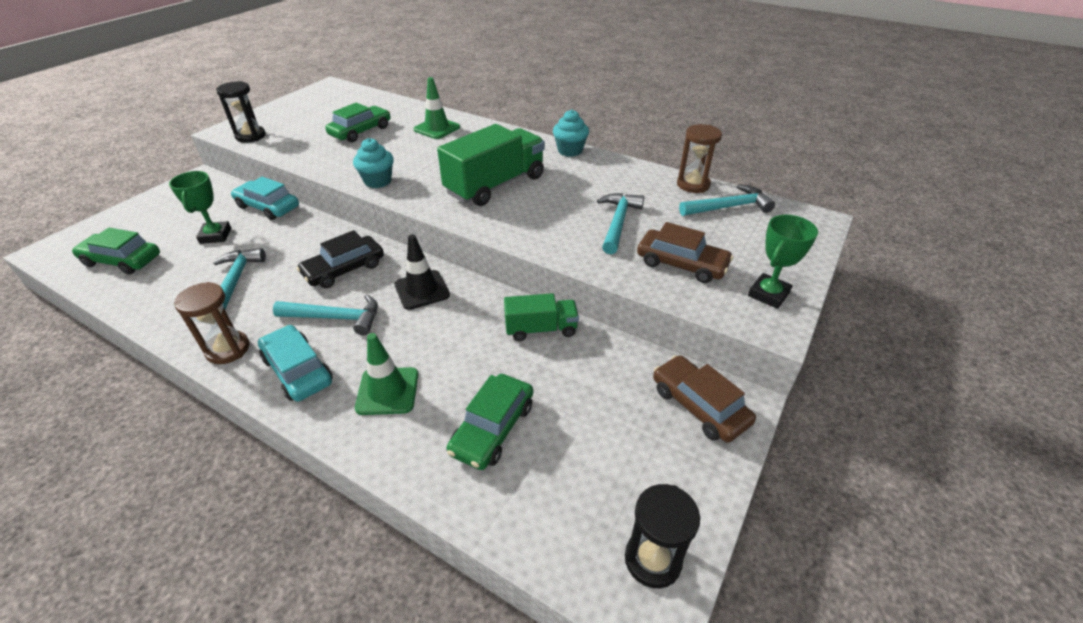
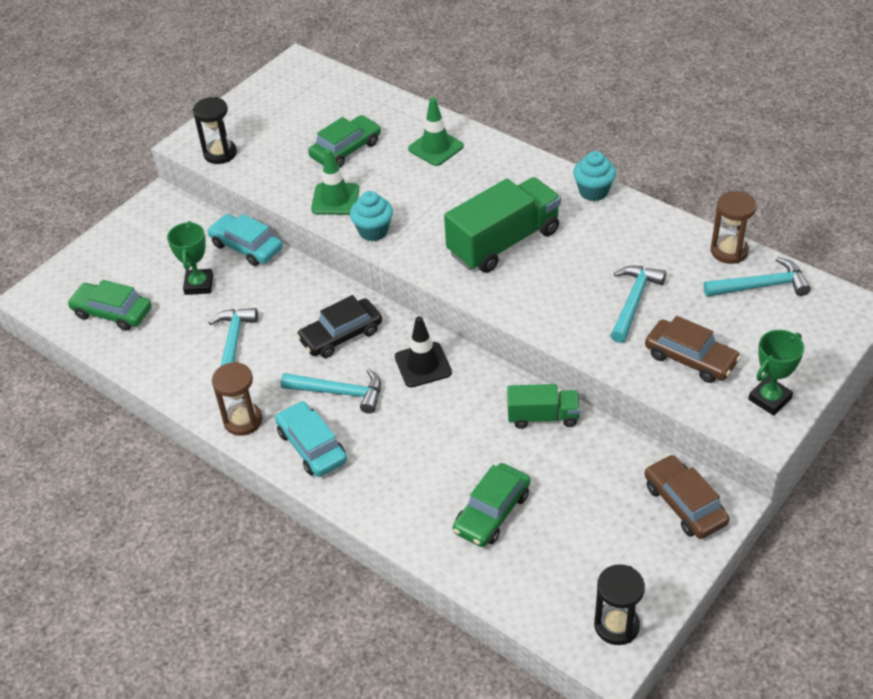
camera: 10 degrees right, 5 degrees up
green traffic cone [355,333,418,415] -> green traffic cone moved to [311,149,359,215]

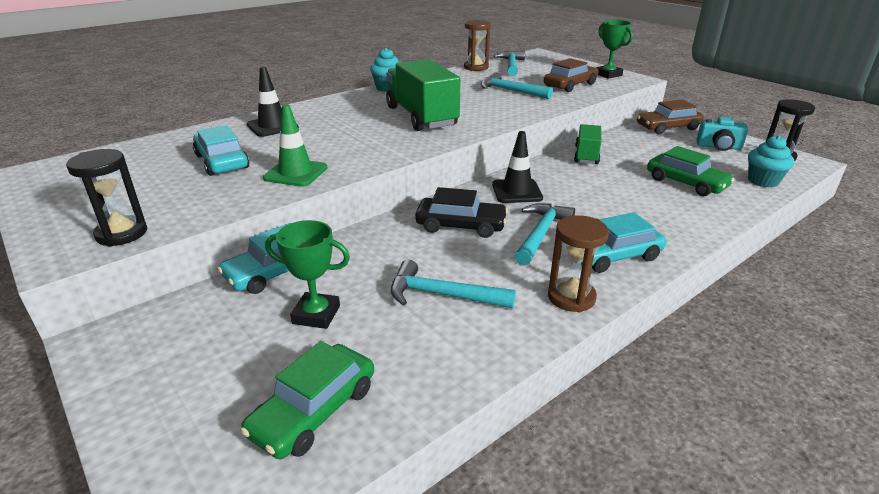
camera: 80 degrees left, 15 degrees down
black car [296,295,382,358] -> black car turned 60 degrees counterclockwise [415,187,508,238]
green car [308,115,381,168] -> turquoise car [193,125,249,176]
turquoise cupcake [350,191,393,241] -> turquoise cupcake moved to [748,135,794,188]
green traffic cone [408,97,464,166] -> black traffic cone [247,67,299,137]
none -> turquoise camera [696,117,748,151]

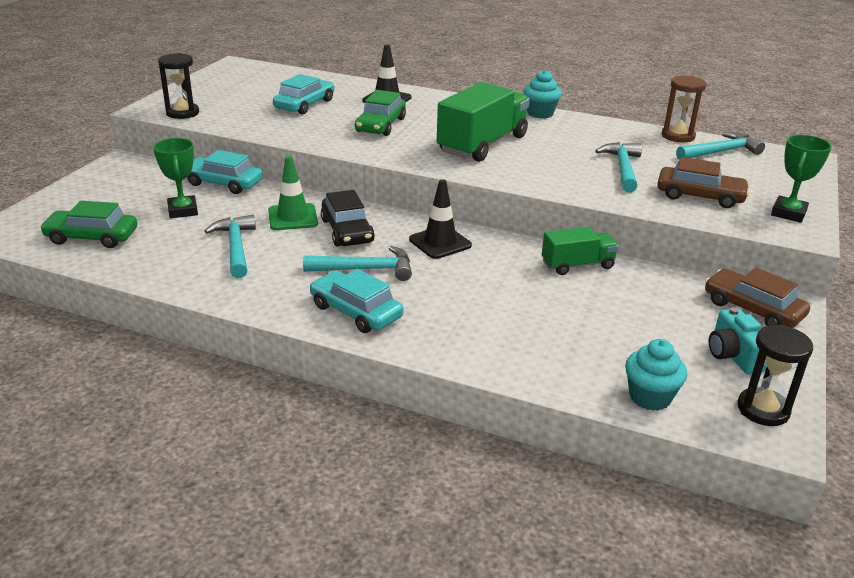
camera: 60 degrees right, 0 degrees up
green traffic cone [263,104,327,187] -> green traffic cone moved to [268,156,318,230]
brown hourglass [548,215,609,312] -> none
green car [647,146,735,196] -> green car moved to [355,90,406,136]

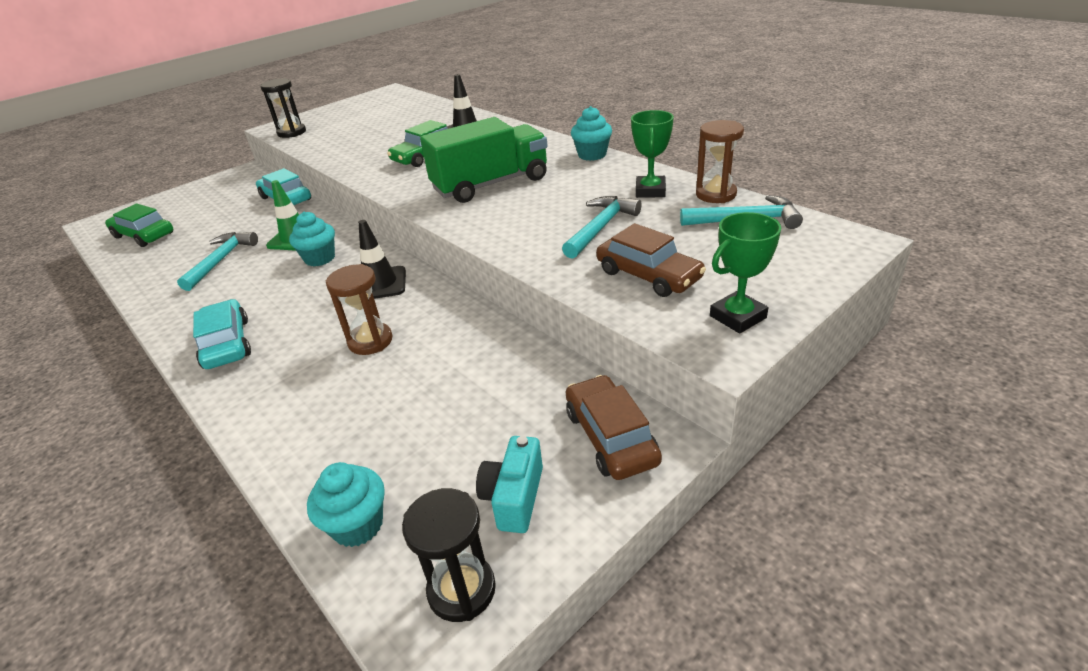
camera: 30 degrees right, 5 degrees up
green trophy [153,138,198,218] -> green trophy moved to [631,110,674,198]
turquoise car [273,74,334,115] -> none
turquoise hammer [303,246,412,281] -> none
black car [321,190,375,247] -> turquoise cupcake [289,212,335,266]
green truck [542,227,619,275] -> none
none -> brown hourglass [326,264,393,355]

